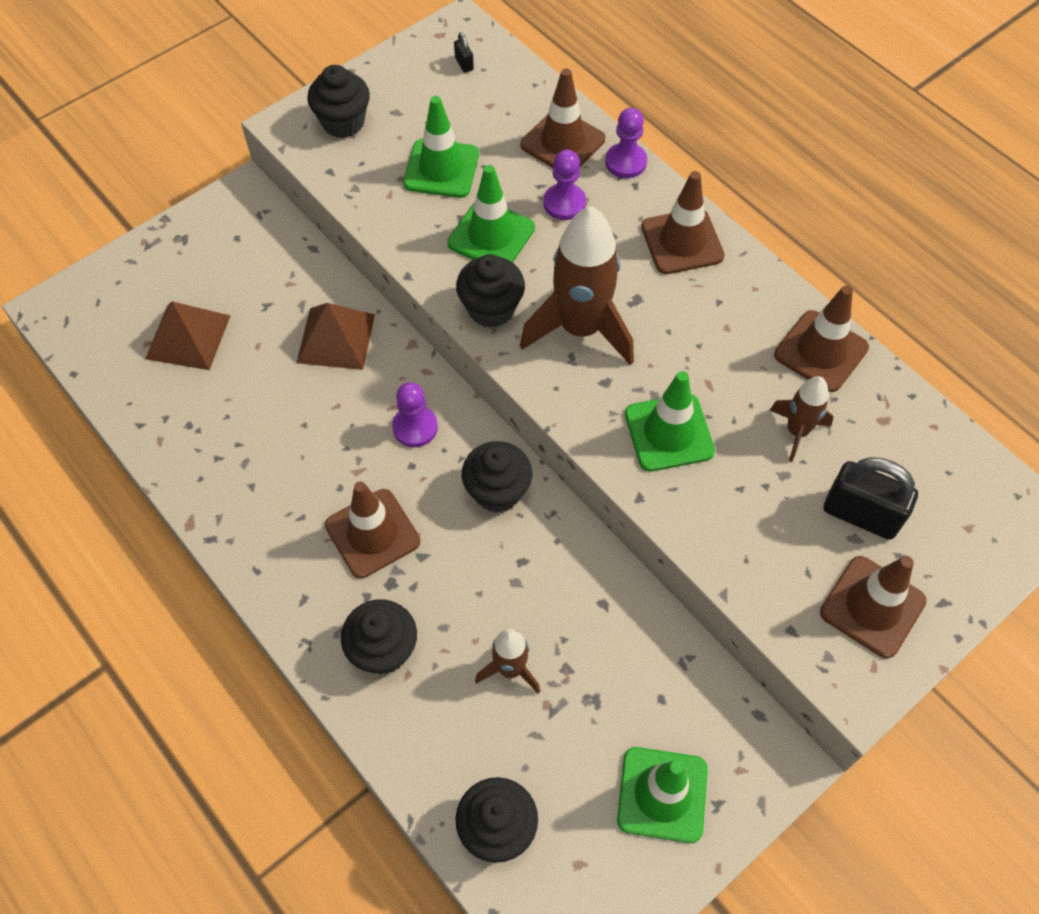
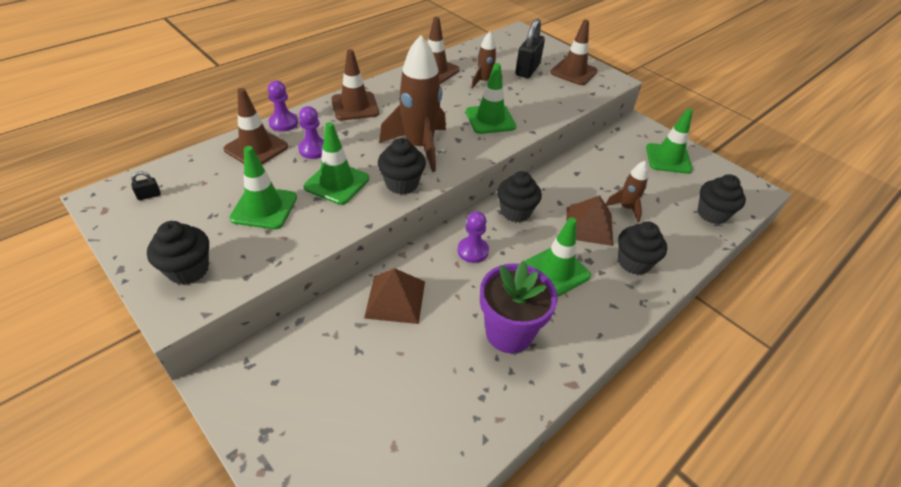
camera: 95 degrees left, 15 degrees down
brown pyramid [145,301,230,370] -> brown pyramid moved to [566,195,613,246]
brown traffic cone [325,481,420,578] -> green traffic cone [525,217,591,297]
none -> purple flower pot [480,261,558,354]

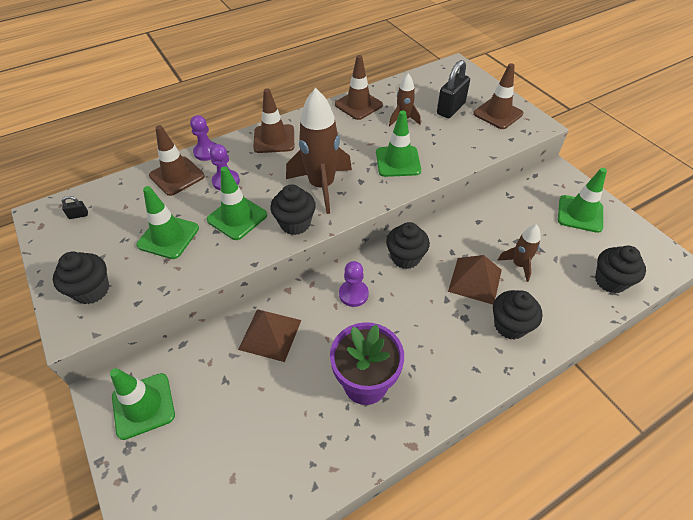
camera: 15 degrees right, 5 degrees up
green traffic cone [525,217,591,297] -> green traffic cone moved to [110,368,175,440]

